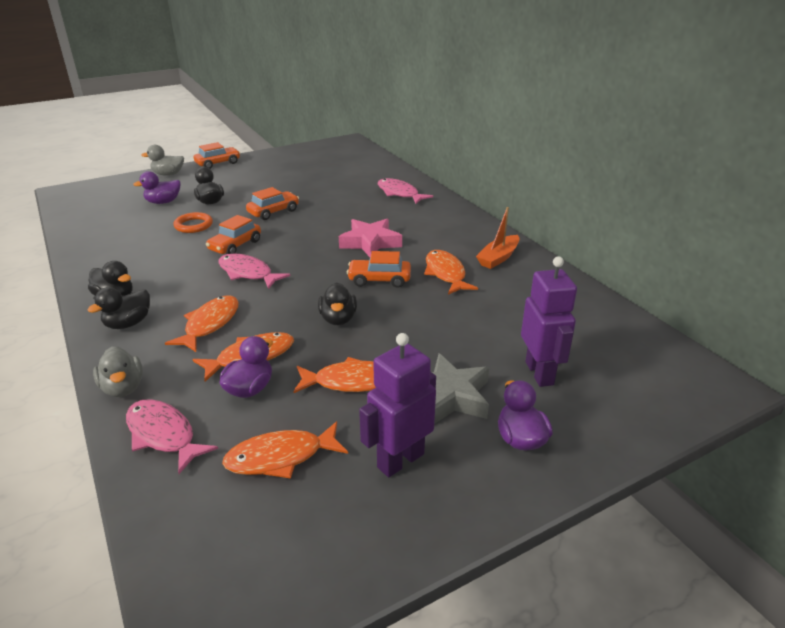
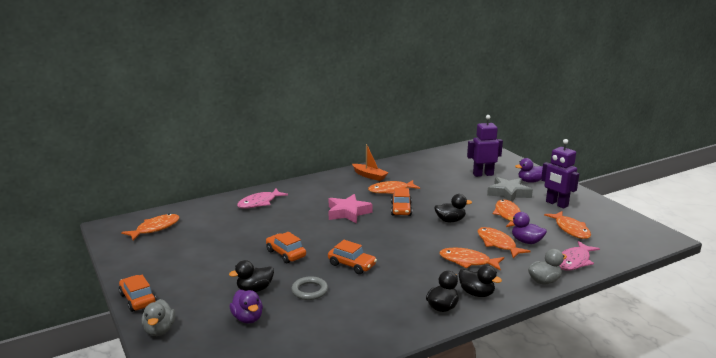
camera: 90 degrees left, 10 degrees down
orange ring [174,212,213,233] -> grey ring [291,276,328,300]
pink fish [218,254,290,289] -> none
none -> orange fish [121,214,180,240]

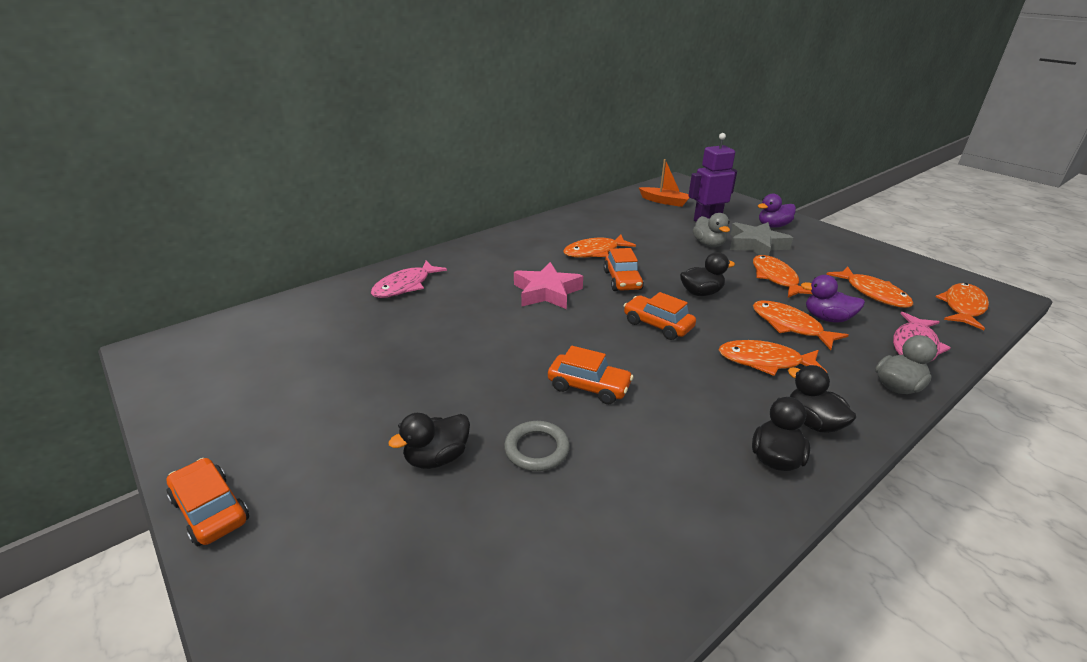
camera: 10 degrees left, 10 degrees up
orange fish [121,214,180,240] -> orange fish moved to [935,283,989,330]
grey duck [141,299,175,336] -> grey duck moved to [693,213,730,247]
purple duck [230,290,263,324] -> none
orange car [266,232,306,263] -> orange car moved to [624,292,696,340]
orange boat [352,144,389,181] -> orange boat moved to [639,159,690,207]
black duck [459,265,502,297] -> black duck turned 150 degrees counterclockwise [788,365,856,433]
purple robot [541,139,579,209] -> none

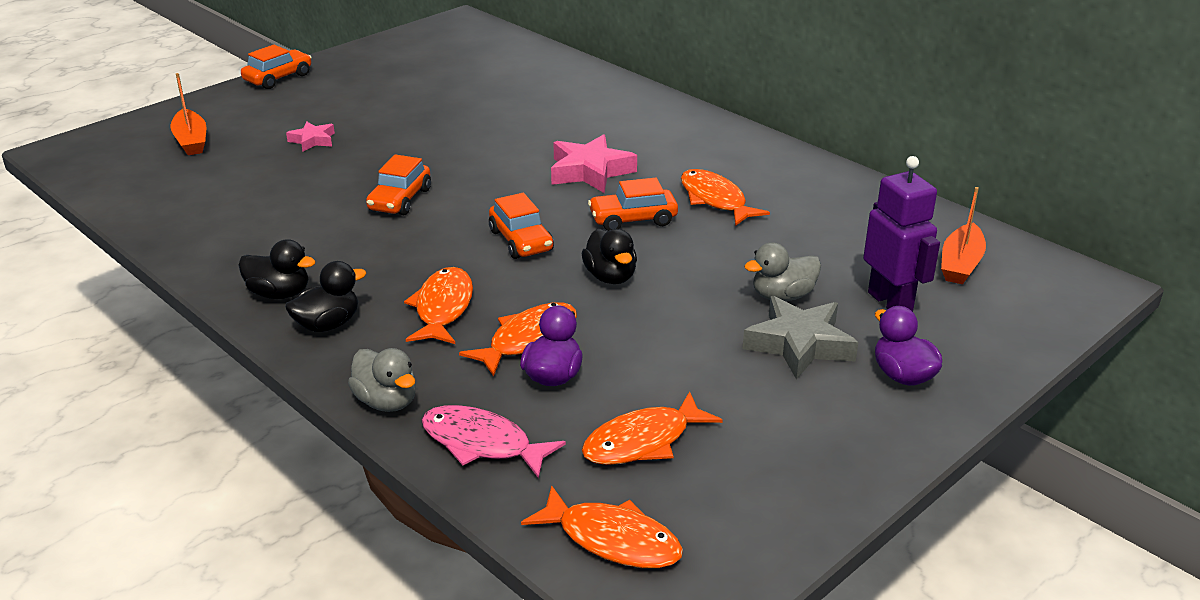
camera: 85 degrees right, 0 degrees up
pink fish [371,260,447,298] -> none
black duck [388,413,470,469] -> pink star [286,121,335,152]
grey ring [504,421,570,471] -> none
orange car [624,292,696,340] -> orange car turned 120 degrees clockwise [489,193,554,259]
orange fish [753,255,812,298] -> none
none -> orange boat [170,73,206,155]

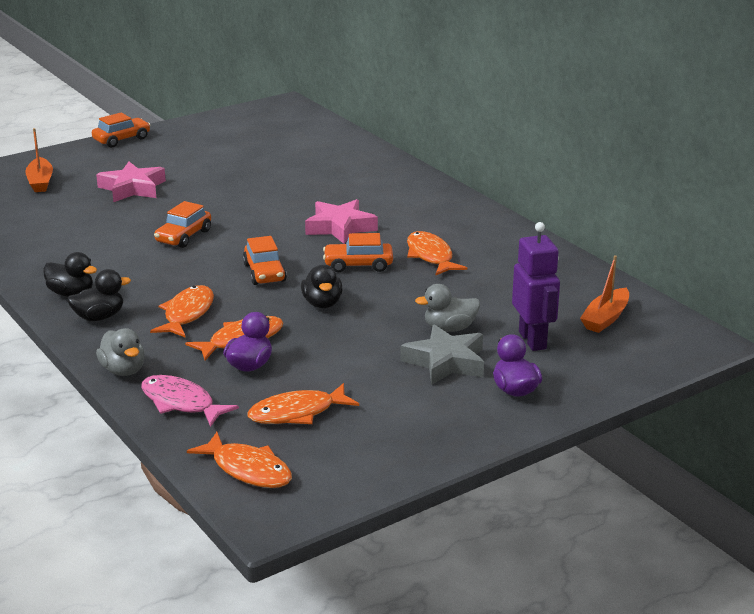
camera: 10 degrees right, 5 degrees down
pink star [286,121,335,152] -> pink star [96,162,166,202], size x1.78

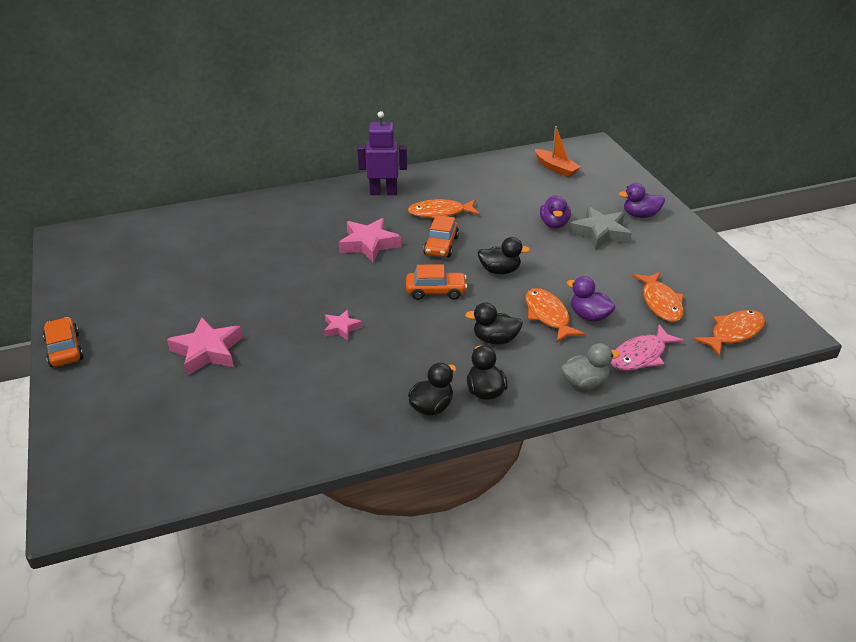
camera: 75 degrees left, 10 degrees up
orange boat [25,128,53,192] -> none
orange fish [150,285,214,338] -> black duck [465,303,523,344]
orange car [154,201,211,248] -> pink star [324,310,363,341]
grey duck [415,284,480,332] -> purple duck [540,195,571,229]
purple robot [512,222,560,351] -> purple robot moved to [357,111,407,195]

